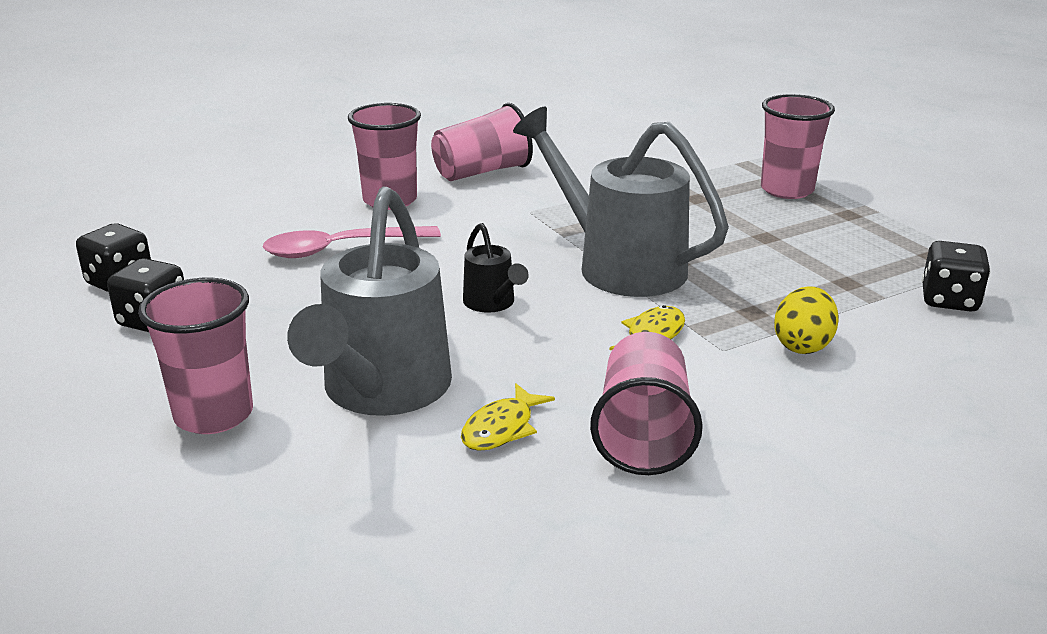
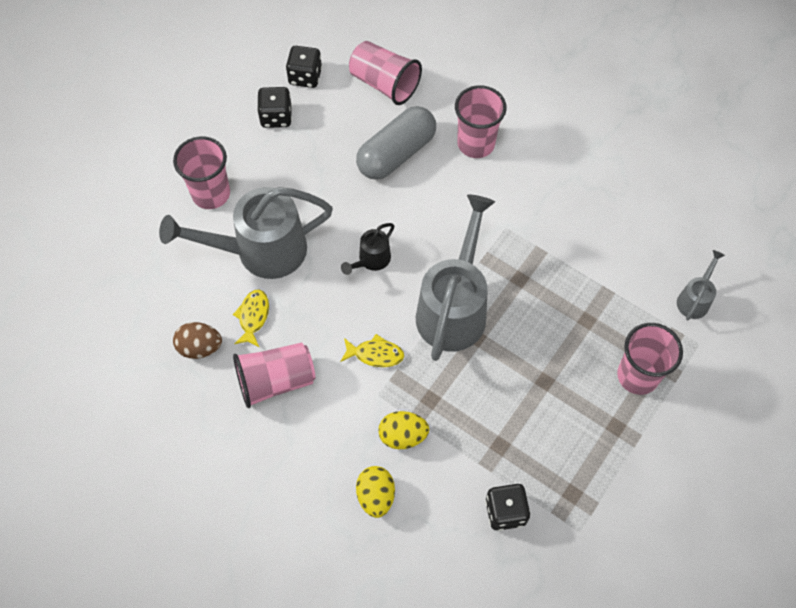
camera: 65 degrees right, 35 degrees up
pink spoon [263,226,441,258] -> grey capsule [356,106,436,180]
pink cup [431,103,533,181] -> pink cup moved to [349,41,422,105]
yellow fish [461,383,555,451] -> yellow fish turned 90 degrees clockwise [233,290,269,347]
none -> brown egg [173,322,222,359]
none -> yellow egg [356,466,395,518]
none -> grey watering can [677,250,725,320]

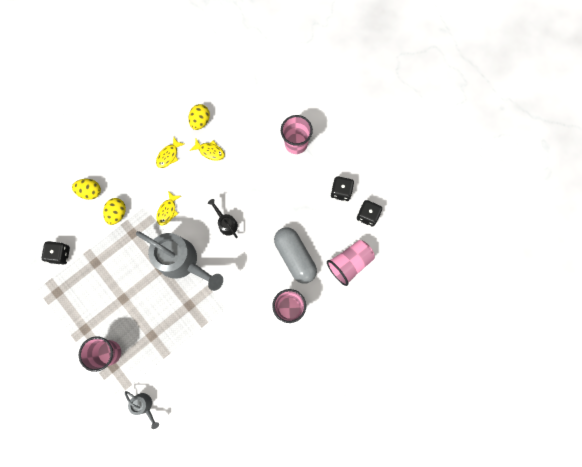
camera: 105 degrees right, 15 degrees up
grey watering can [159,187,333,279] -> none
brown egg [173,322,222,359] -> yellow egg [189,104,210,130]
pink cup [233,343,316,408] -> yellow fish [156,137,184,168]

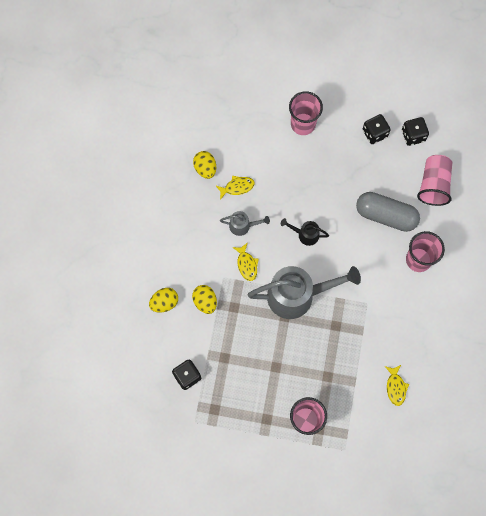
camera: 40 degrees left, 5 degrees down
grey watering can [125,391,159,429] -> grey watering can moved to [220,211,270,236]
yellow fish [156,137,184,168] -> yellow fish moved to [385,365,409,406]

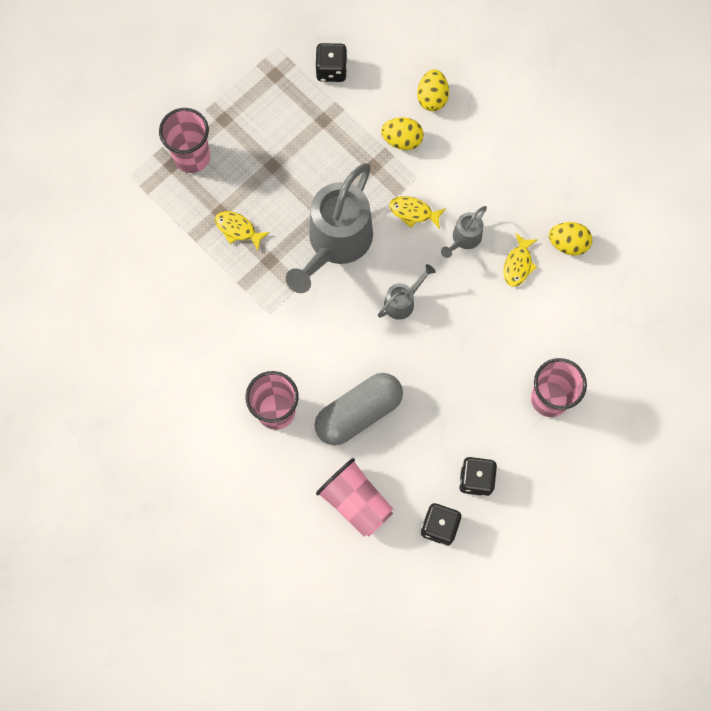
camera: 125 degrees right, 0 degrees up
black watering can [281,218,329,246] -> grey watering can [378,264,435,320]
yellow fish [385,365,409,406] -> yellow fish moved to [215,211,270,250]

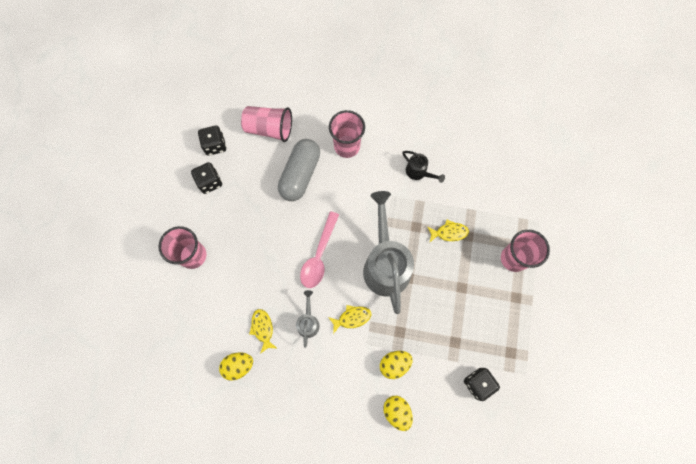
camera: 145 degrees right, 0 degrees up
grey watering can [378,264,435,320] -> pink spoon [300,211,339,288]
none -> black watering can [402,151,445,183]

